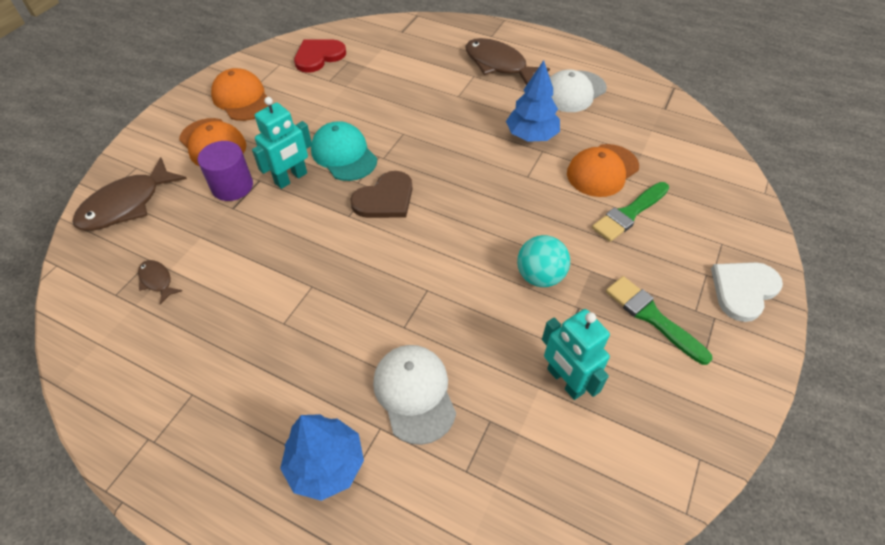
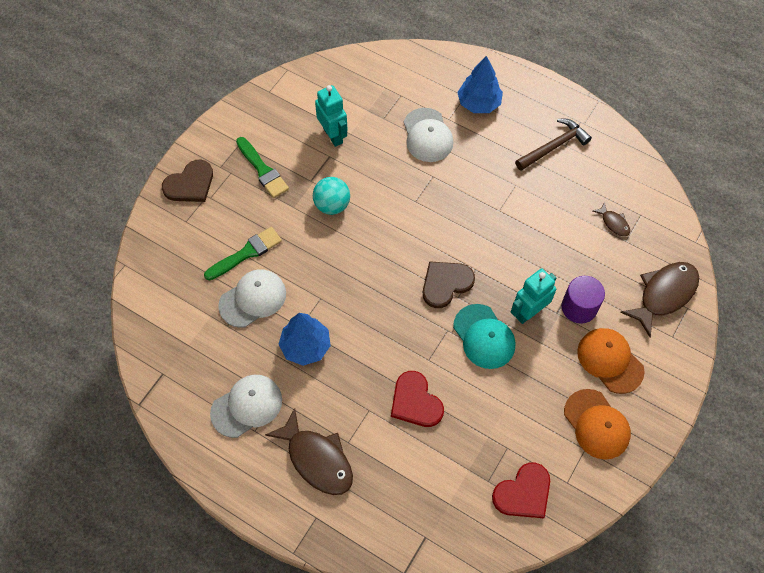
camera: 175 degrees left, 10 degrees up
orange cap [567,144,639,197] -> white cap [218,269,286,328]
white heart [711,262,783,322] -> brown heart [162,160,213,202]
none -> red heart [391,371,444,427]
none -> brown hammer [515,119,592,171]

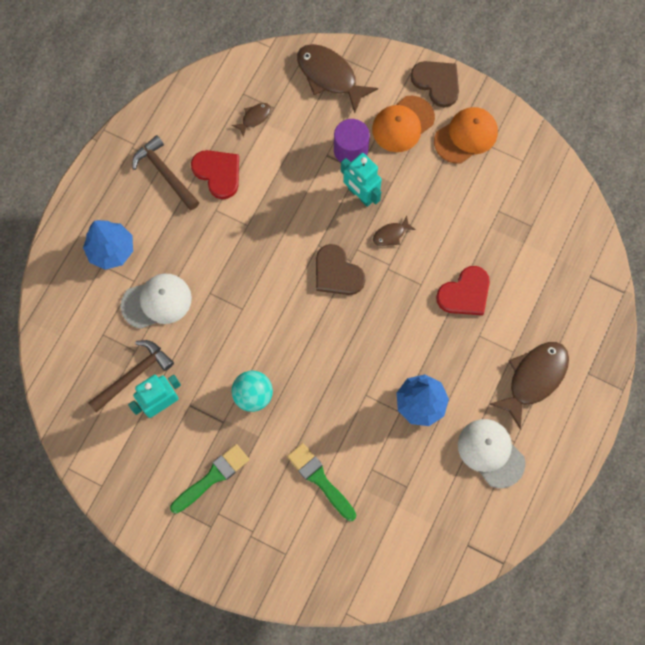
camera: 95 degrees left, 10 degrees up
brown heart [162,160,213,202] -> brown heart moved to [410,61,459,107]
white cap [218,269,286,328] -> none
turquoise cap [453,304,515,369] -> brown fish [373,216,416,246]
red heart [492,462,550,518] -> red heart moved to [191,150,239,199]
none -> brown hammer [88,340,174,413]

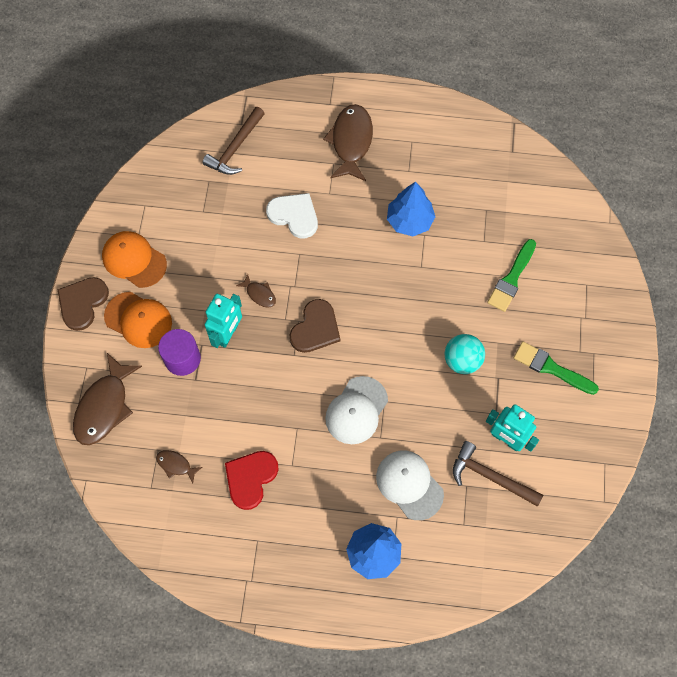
camera: 110 degrees left, 5 degrees down
brown hammer [132,135,199,210] -> brown hammer moved to [202,107,265,175]
red heart [436,266,490,315] -> white heart [266,193,318,239]
white cap [458,419,525,488] -> white cap moved to [325,376,388,444]
brown fish [489,342,569,429] -> brown fish turned 75 degrees clockwise [323,104,373,181]

